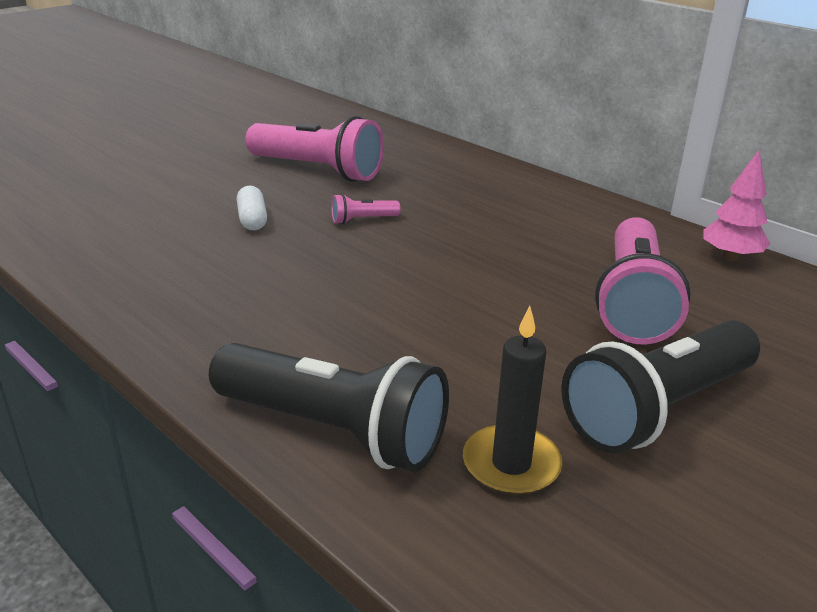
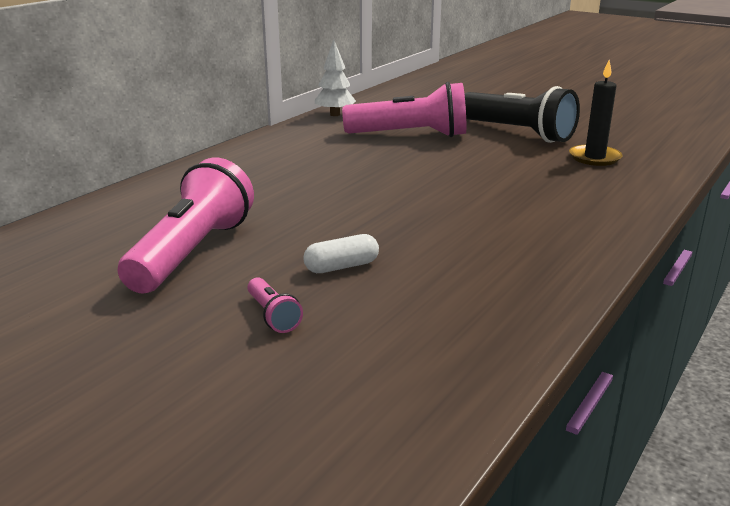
camera: 100 degrees left, 5 degrees down
black flashlight [209,343,449,472] -> none
pink flashlight [331,194,400,224] -> pink flashlight moved to [248,277,303,333]
pink tree [704,150,770,261] -> white tree [315,39,356,116]

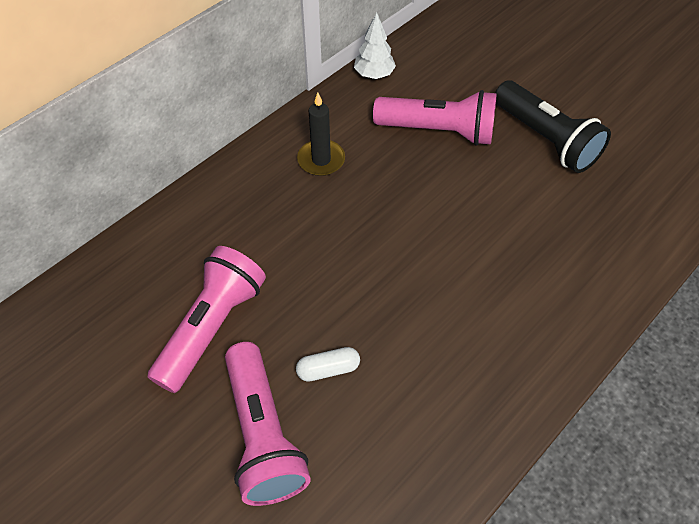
camera: 10 degrees right, 30 degrees up
pink flashlight [248,277,303,333] -> pink flashlight [225,342,311,506], size x2.36
black candle [569,60,623,166] -> black candle moved to [297,93,345,176]

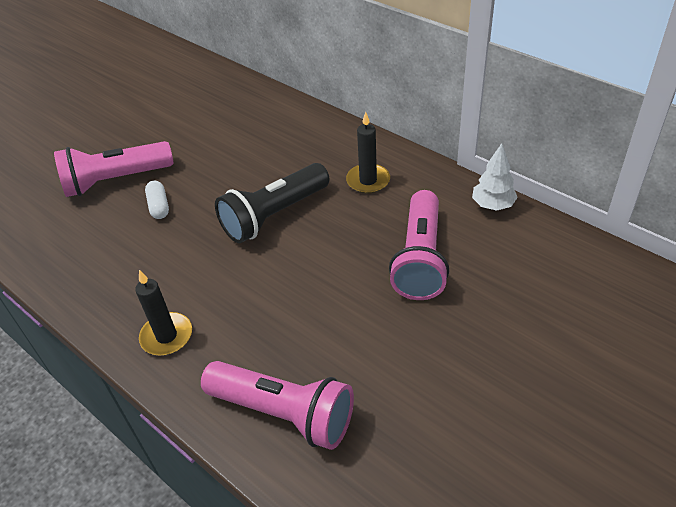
camera: 90 degrees right, 10 degrees down
pink flashlight [147,246,266,393] -> pink flashlight moved to [201,361,354,450]
black flashlight [495,80,611,173] -> black flashlight moved to [215,163,330,243]
none -> black candle [135,270,192,356]

